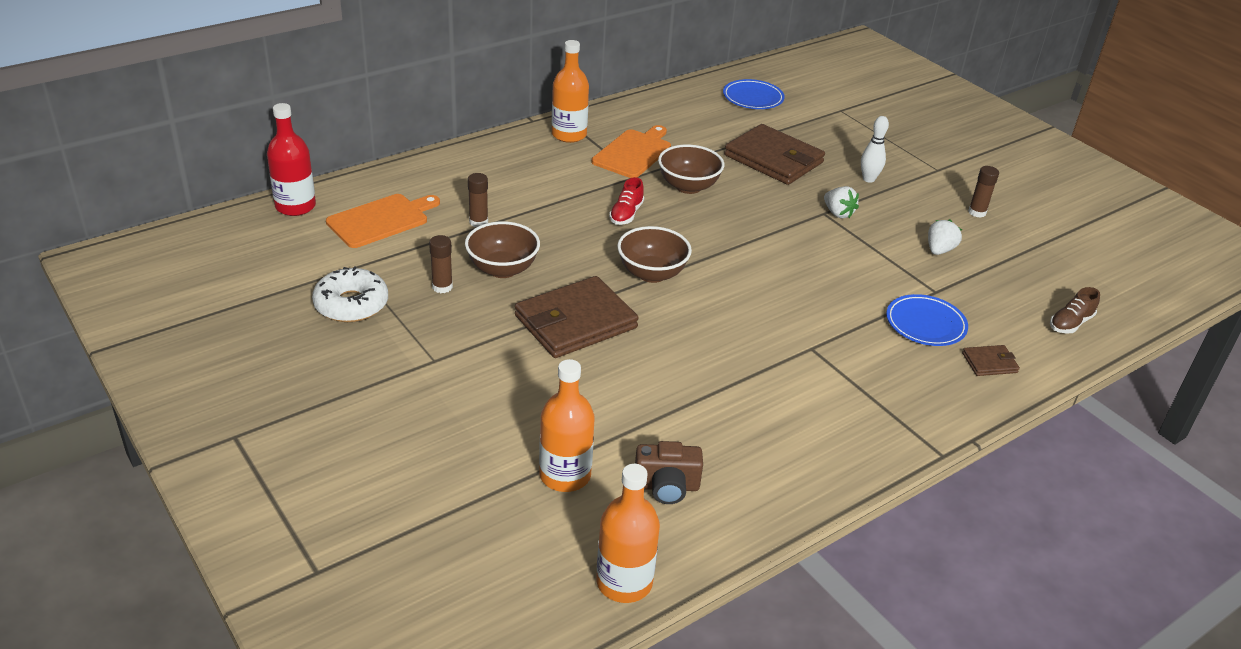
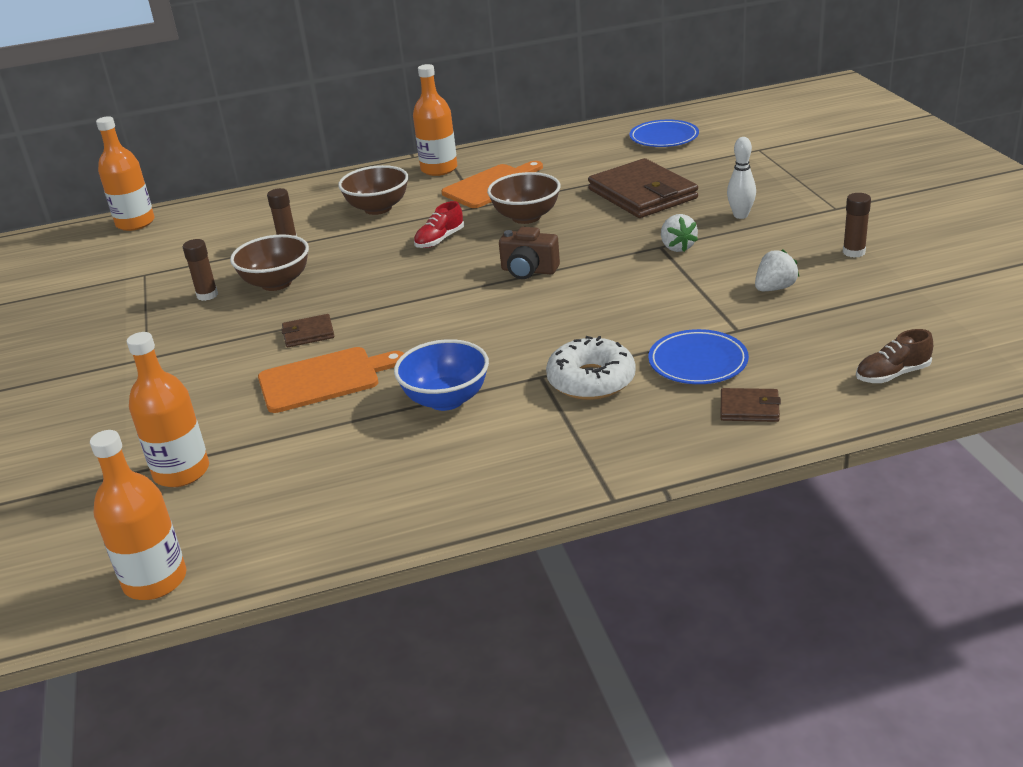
camera: 25 degrees right, 5 degrees down
red bottle [267,103,316,216] -> orange bottle [96,116,155,231]
white donut [312,266,388,322] -> white donut moved to [546,336,636,400]
orange cutting board [326,194,440,248] -> orange cutting board moved to [258,347,404,413]
brown wallet [515,276,639,358] -> brown wallet [281,314,334,347], size x0.45
brown bowl [617,226,692,283] -> brown bowl moved to [338,165,409,215]
brown camera [635,441,703,504] -> brown camera moved to [499,227,560,279]
none -> blue bowl [394,339,489,411]

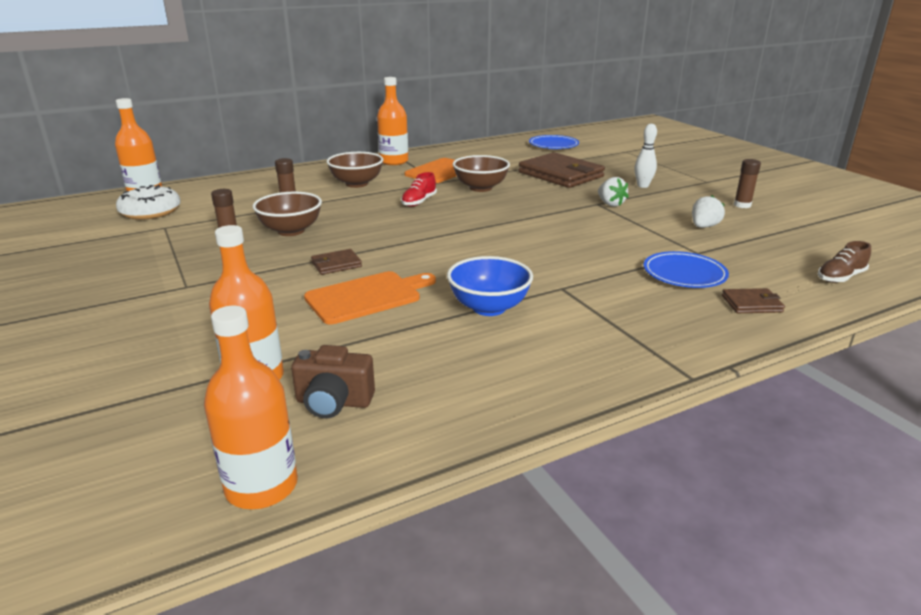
camera: 15 degrees left, 5 degrees down
brown camera [499,227,560,279] -> brown camera moved to [291,345,375,418]
white donut [546,336,636,400] -> white donut moved to [116,185,181,220]

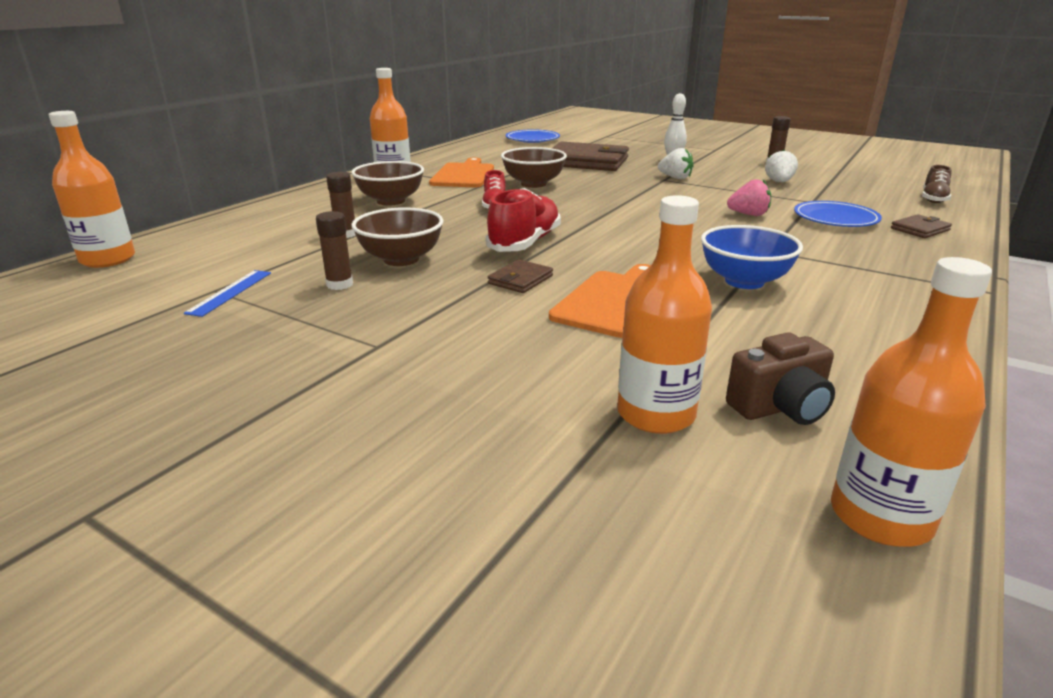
camera: 30 degrees left, 0 degrees up
white donut [116,185,181,220] -> none
none -> blue ruler [184,270,271,317]
none -> red shoe [485,188,561,252]
none -> pink strawberry [727,179,771,216]

